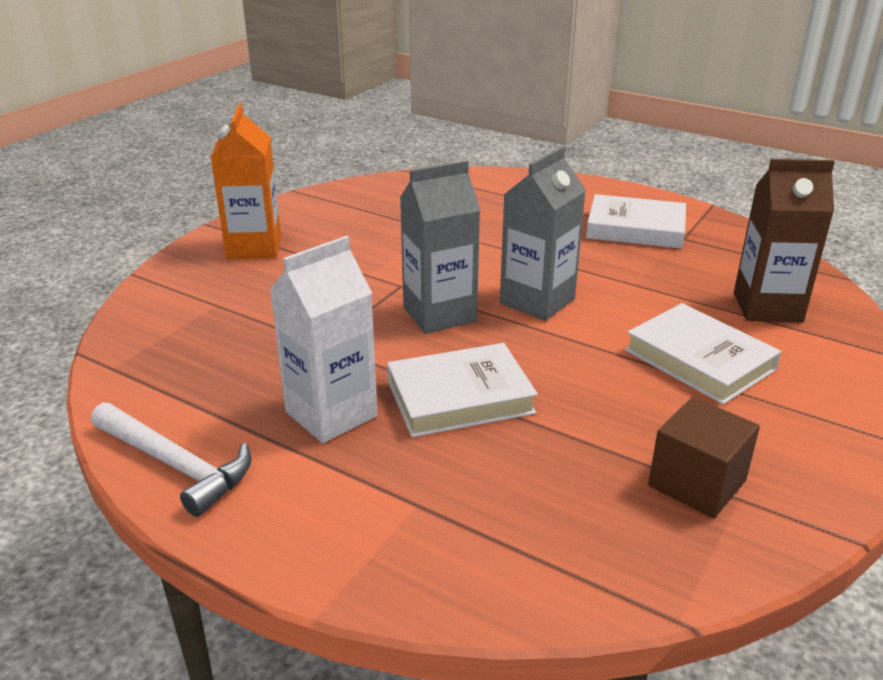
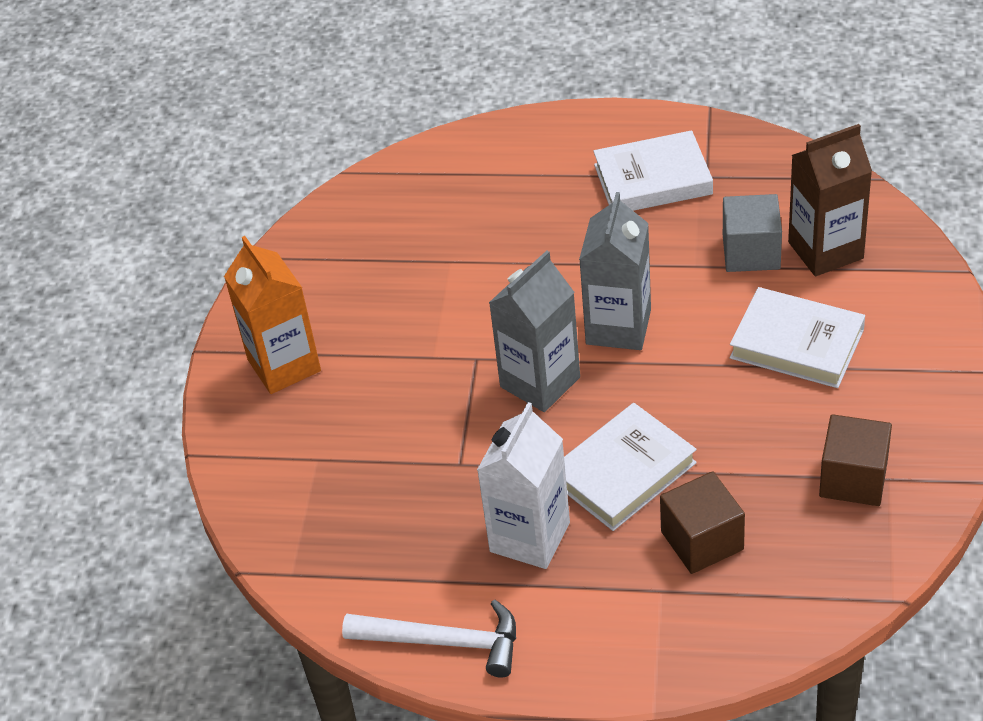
camera: 20 degrees left, 15 degrees up
none -> brown cube [660,471,745,574]
none -> grey cube [723,194,782,272]

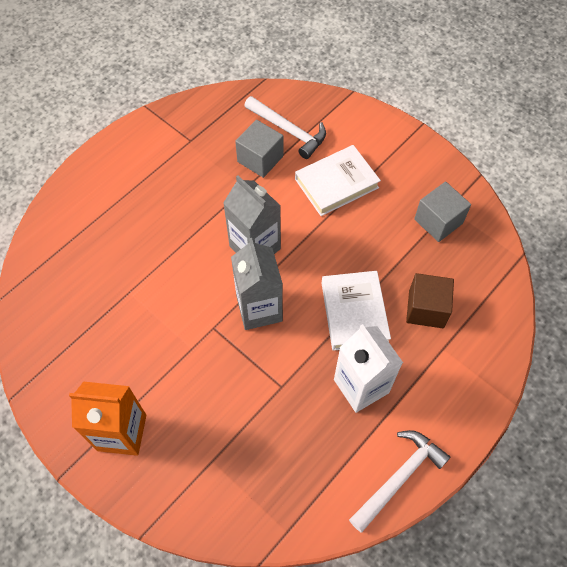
camera: 60 degrees left, 15 degrees up
white book [593,130,713,211] -> none
brown carton [788,124,872,276] -> white hammer [244,96,326,159]
brown cube [819,414,892,506] -> grey cube [414,182,471,242]

